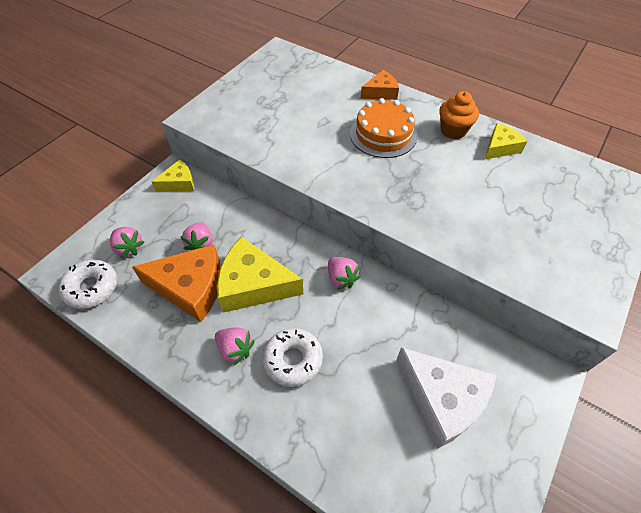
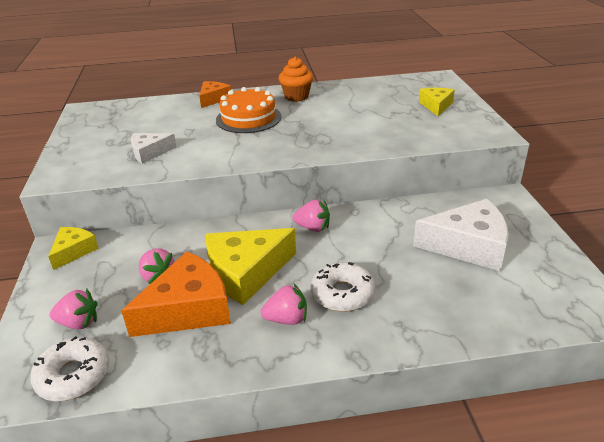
camera: 40 degrees left, 20 degrees down
yellow cheese [484,123,527,160] -> yellow cheese moved to [419,88,455,116]
none -> white cheese [131,133,177,164]

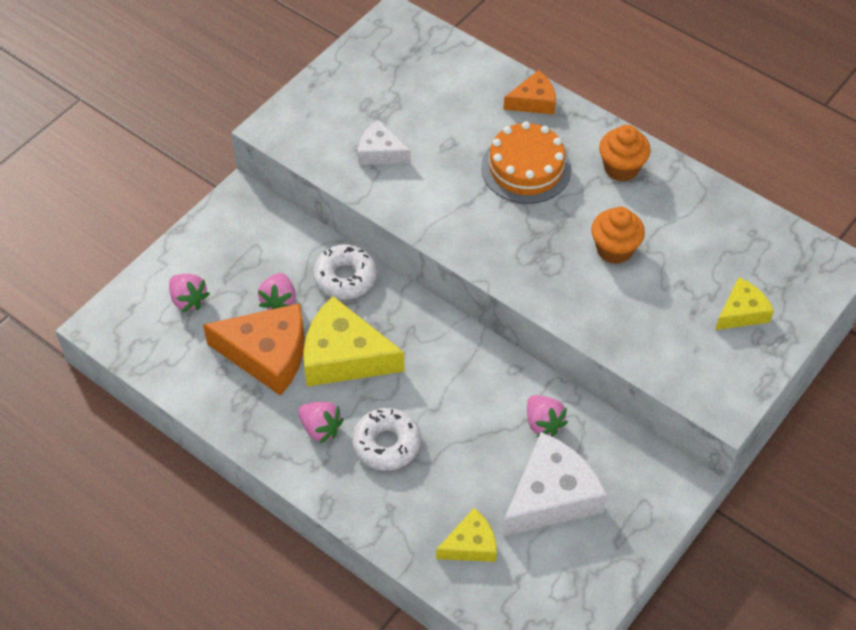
camera: 45 degrees right, 20 degrees up
white donut [30,336,109,401] -> white donut moved to [313,244,377,299]
yellow cheese [48,227,99,270] -> yellow cheese moved to [436,508,497,562]
pink strawberry [292,200,330,232] -> pink strawberry moved to [527,395,568,437]
white cheese [413,199,509,271] -> white cheese turned 90 degrees counterclockwise [503,432,607,536]
none -> orange cupcake [591,207,645,264]

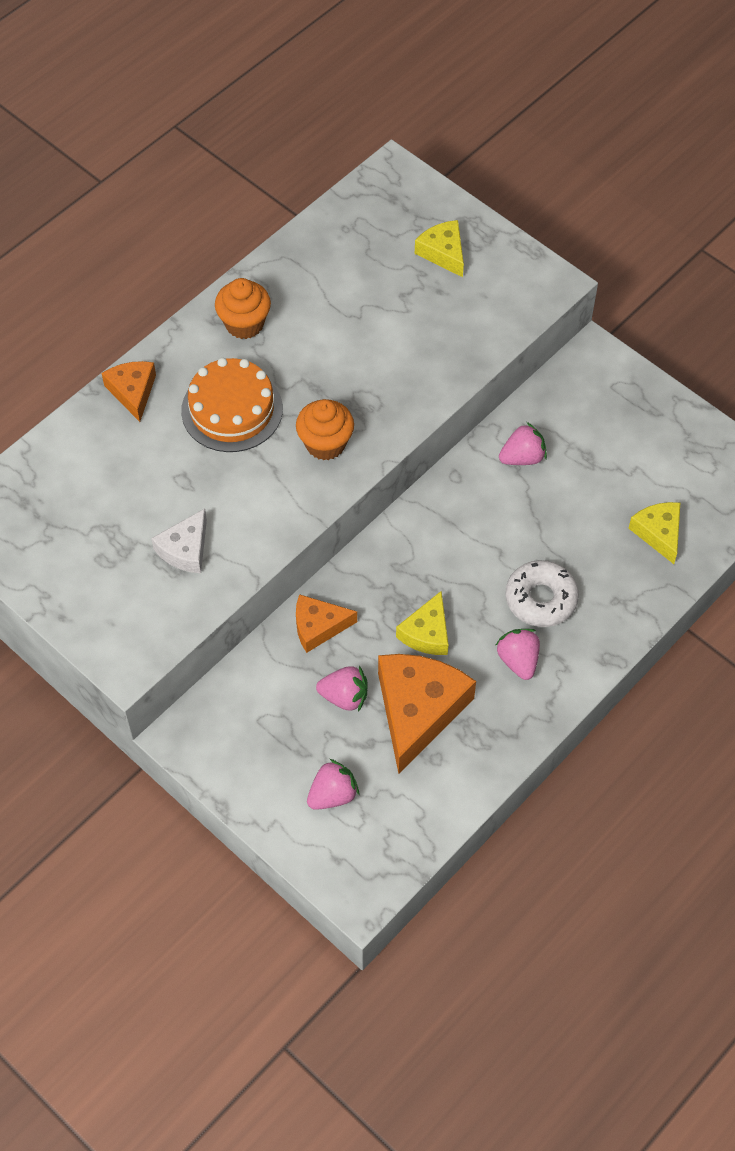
camera: 85 degrees left, 5 degrees up
pink strawberry [298,402,344,443] -> pink strawberry turned 60 degrees counterclockwise [496,629,540,680]
yellow cheese [303,296,405,386] -> yellow cheese [396,591,448,655], size x0.56
white donut [313,244,377,299] -> orange cheese [296,594,357,653]
white cheese [503,432,607,536] -> none
orange cupcake [591,207,645,264] -> orange cupcake moved to [296,399,354,460]

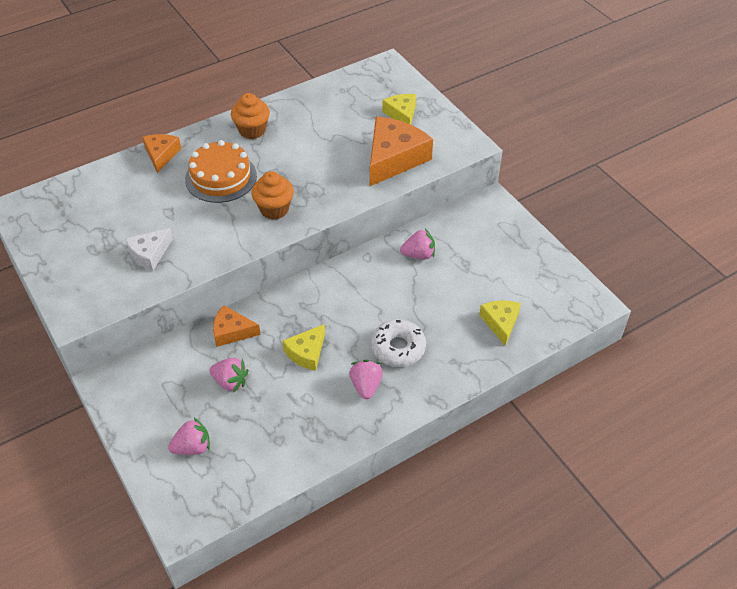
camera: 15 degrees right, 10 degrees down
orange cheese [378,654,476,774] -> orange cheese moved to [370,117,433,186]

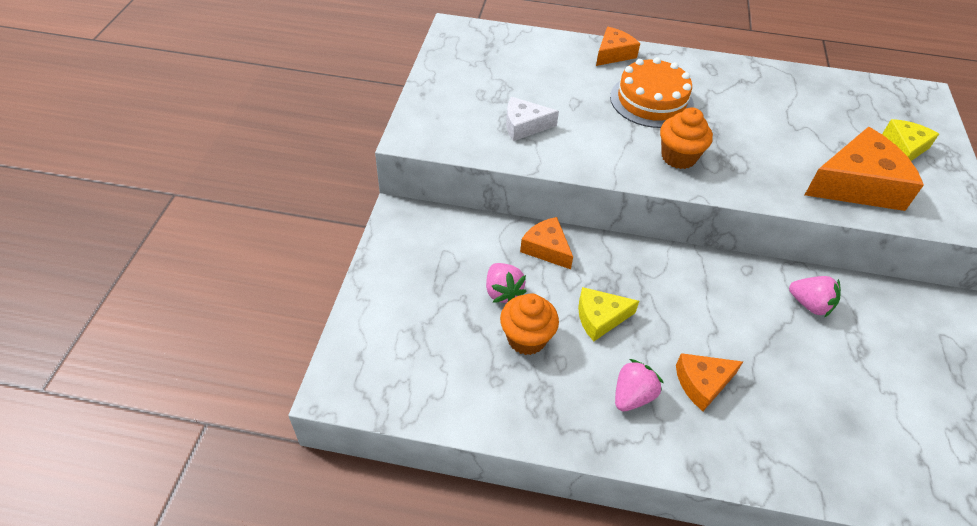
camera: 40 degrees right, 0 degrees up
pink strawberry [168,418,210,455] -> none
orange cupcake [231,93,270,139] -> orange cupcake moved to [500,293,559,355]
white donut [371,319,426,367] -> orange cheese [676,353,743,411]
yellow cheese [479,300,521,346] -> none

